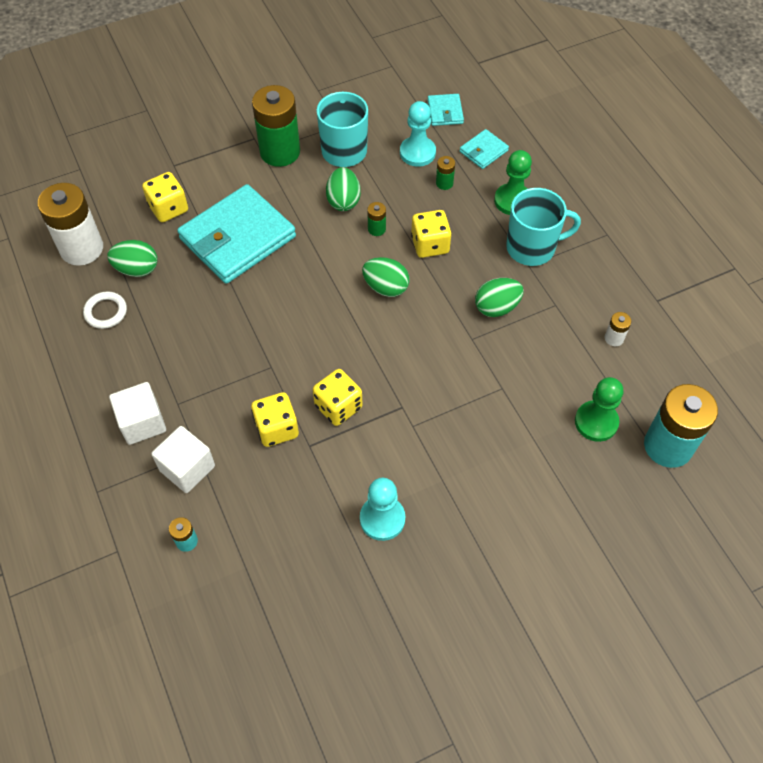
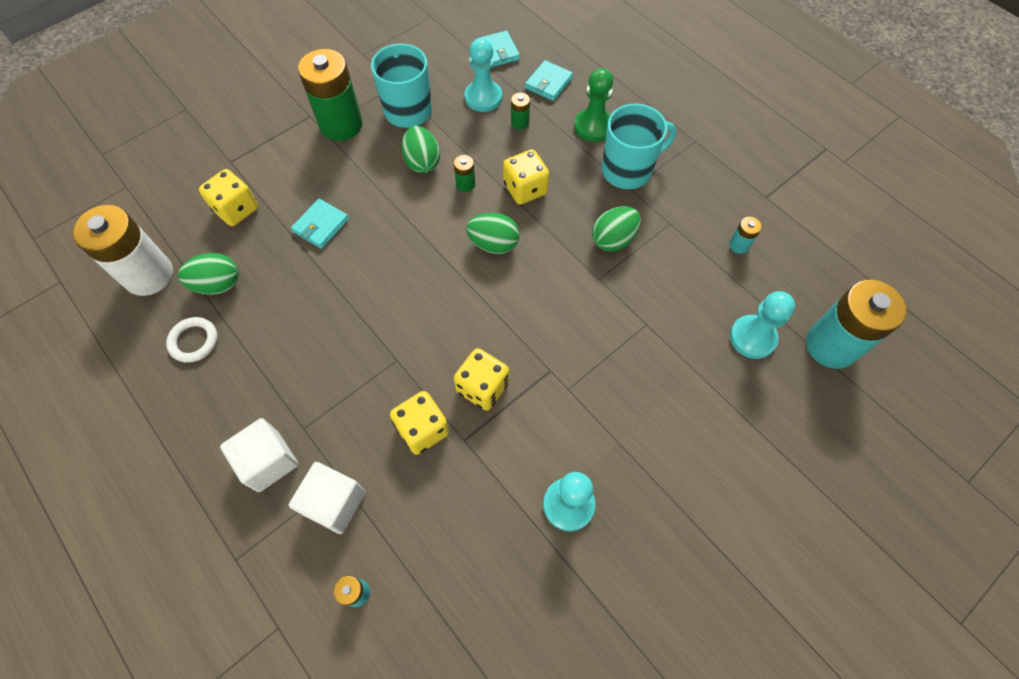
camera: 15 degrees left, 5 degrees up
turquoise wallet [177,184,296,284] -> turquoise wallet [291,199,349,249], size x0.45
green pawn [575,377,623,442] -> turquoise pawn [730,291,795,359]
white battery [605,312,631,346] -> turquoise battery [729,217,762,254]

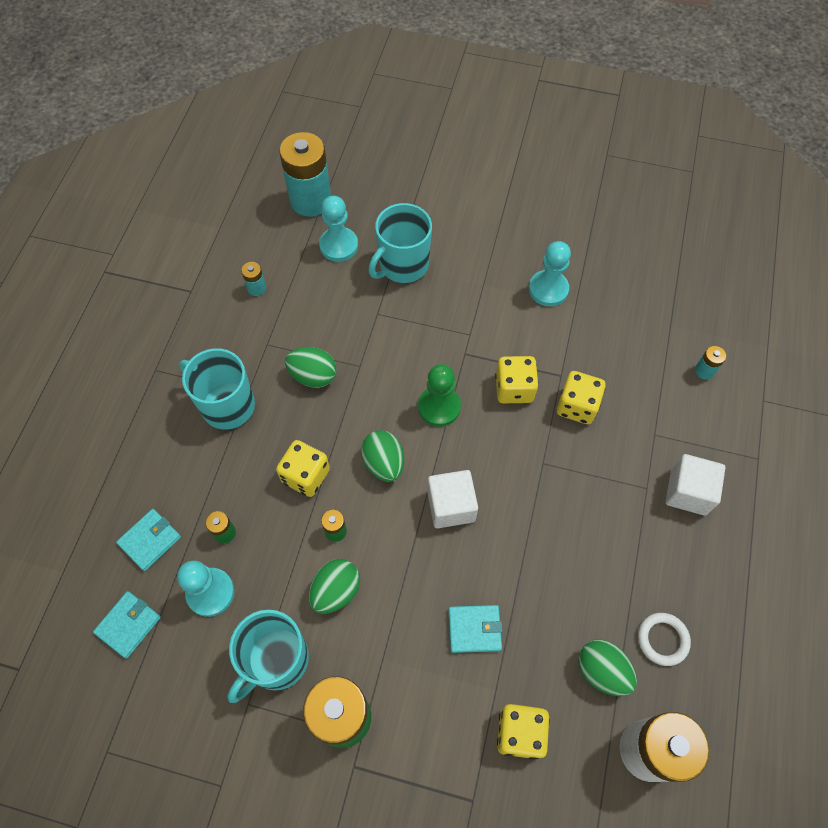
camera: 125 degrees left, 0 degrees up
white cube [289,462,366,534] -> white cube moved to [427,470,478,528]
turquoise wallet [525,60,573,101] -> turquoise wallet turned 45 degrees counterclockwise [116,509,181,571]
green pawn [574,68,613,142] -> green pawn moved to [418,364,461,427]
none -> turquoise mug [368,203,432,283]

